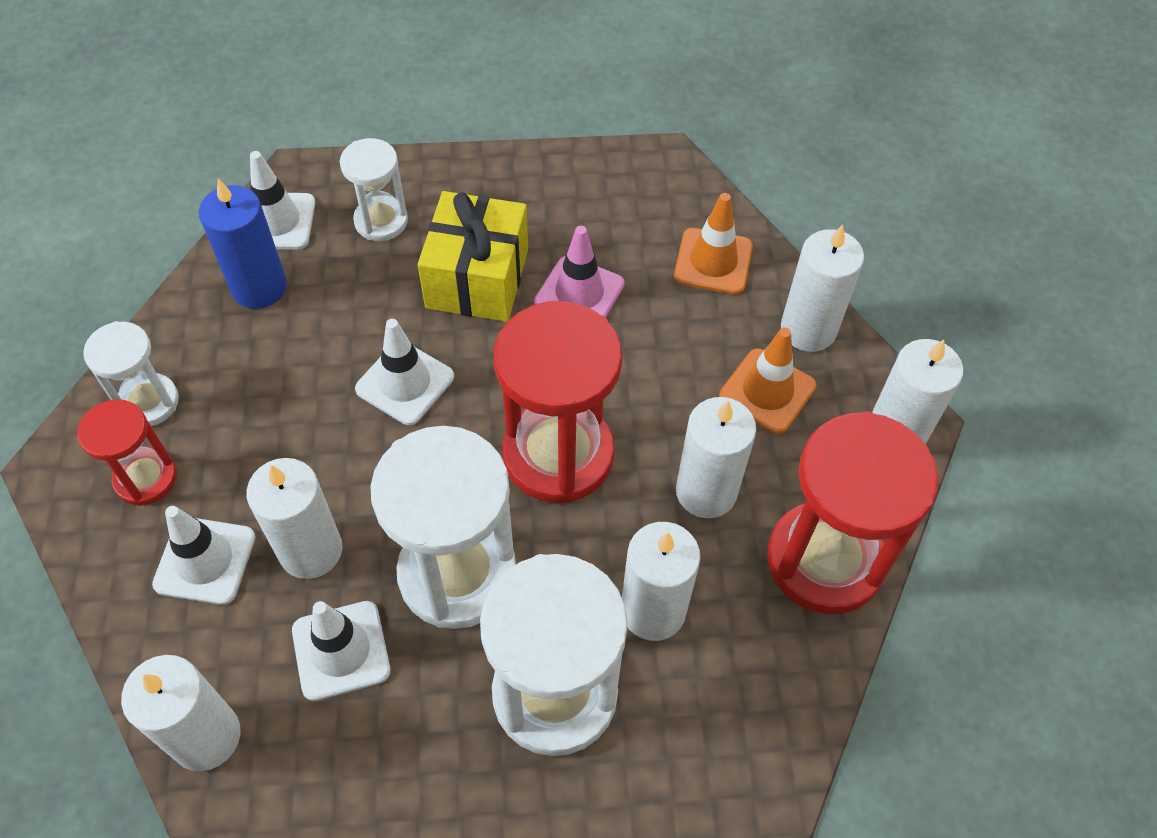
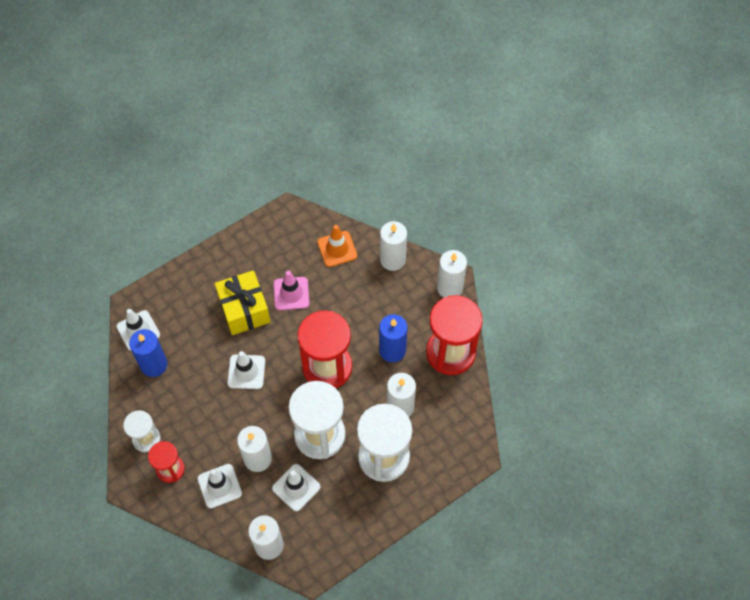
camera: 30 degrees left, 5 degrees up
white hourglass [340,138,408,241] -> none
white candle [676,397,756,518] -> blue candle [379,314,408,362]
orange traffic cone [719,327,816,434] -> none

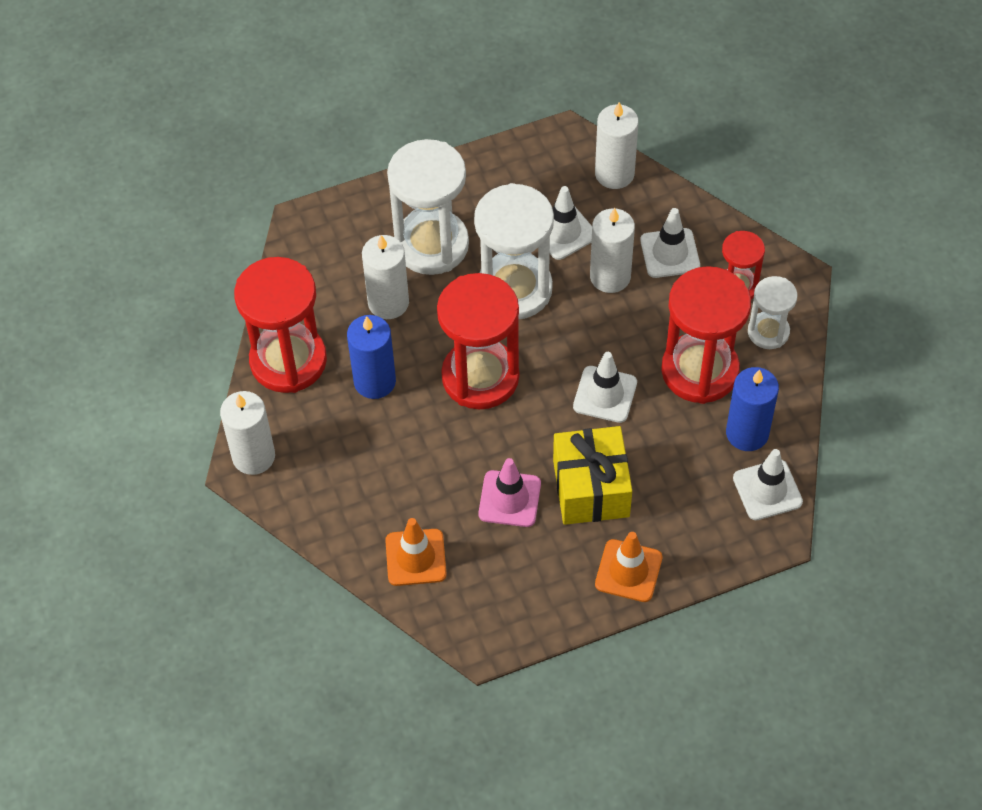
camera: 165 degrees left, 5 degrees down
white candle [380,221,407,271] -> none
none -> orange traffic cone [595,532,662,602]
none -> red hourglass [661,266,751,404]

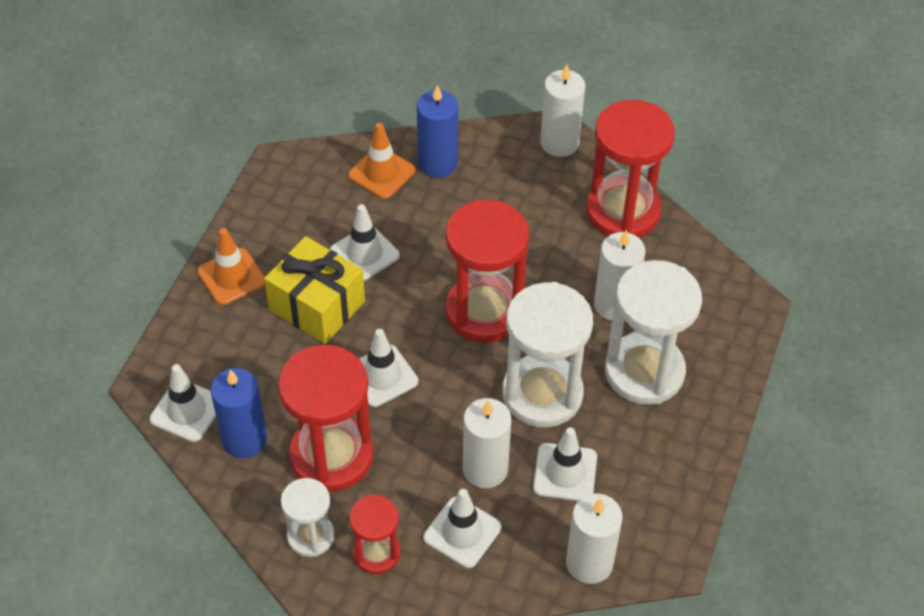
camera: 130 degrees right, 5 degrees down
blue candle [347,315,396,399] -> blue candle moved to [417,85,458,178]
pink traffic cone [478,458,541,527] -> white traffic cone [330,204,400,281]

